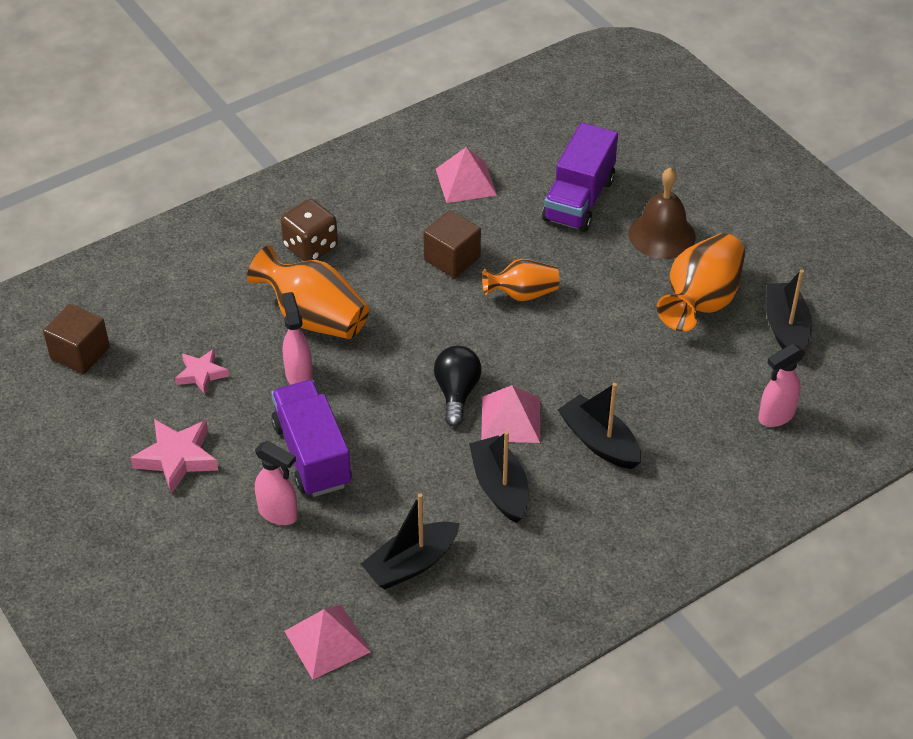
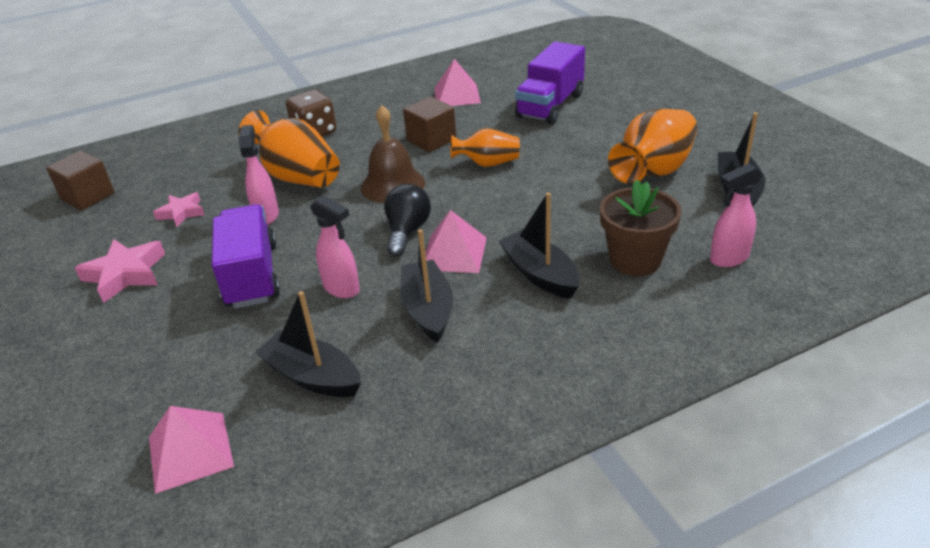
camera: 10 degrees right, 10 degrees down
pink spray bottle [255,441,298,525] -> pink spray bottle moved to [310,195,360,298]
black boat [361,493,460,589] -> black boat turned 60 degrees clockwise [255,291,361,397]
brown bell [629,167,696,259] -> brown bell moved to [361,105,425,203]
none -> brown flower pot [600,179,682,276]

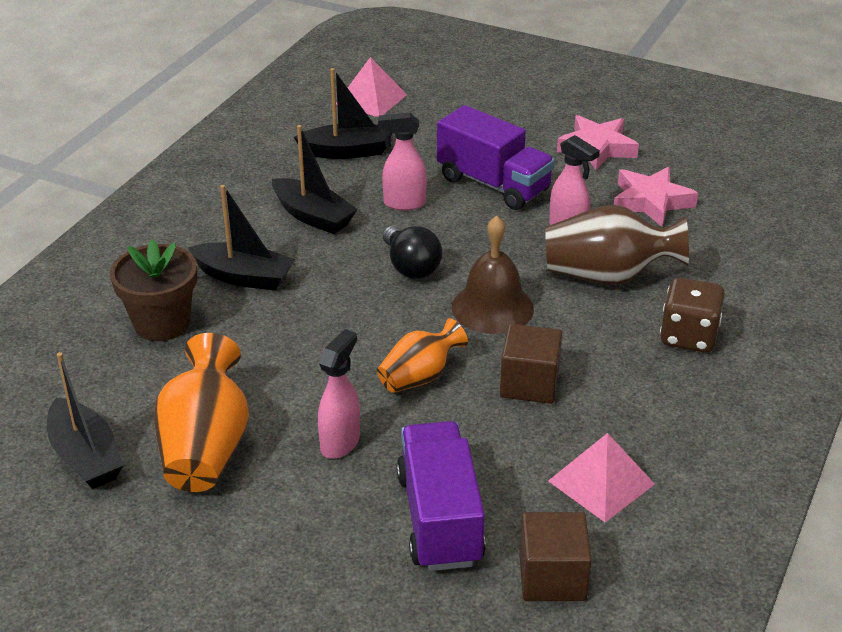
camera: 140 degrees right, 0 degrees up
brown cube [46,151,114,211] -> brown cube moved to [519,512,592,601]
pink star [153,192,205,227] -> pink star [614,167,698,227], size x1.56
orange vase [238,110,340,187] -> brown vase [545,205,689,285]
pink pyramid [425,210,487,273] -> none
pink spray bottle [710,163,762,267] -> pink spray bottle moved to [318,329,360,459]

